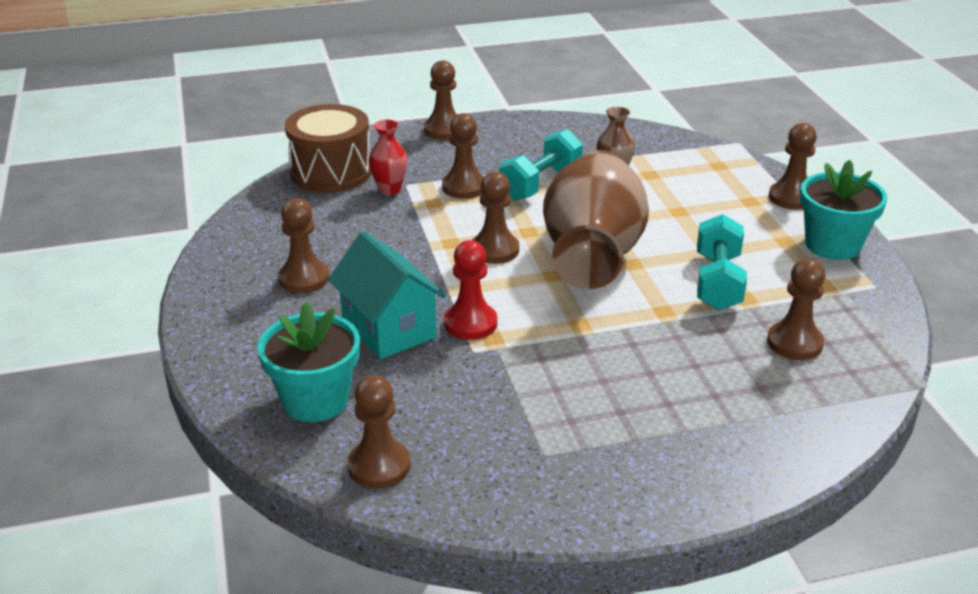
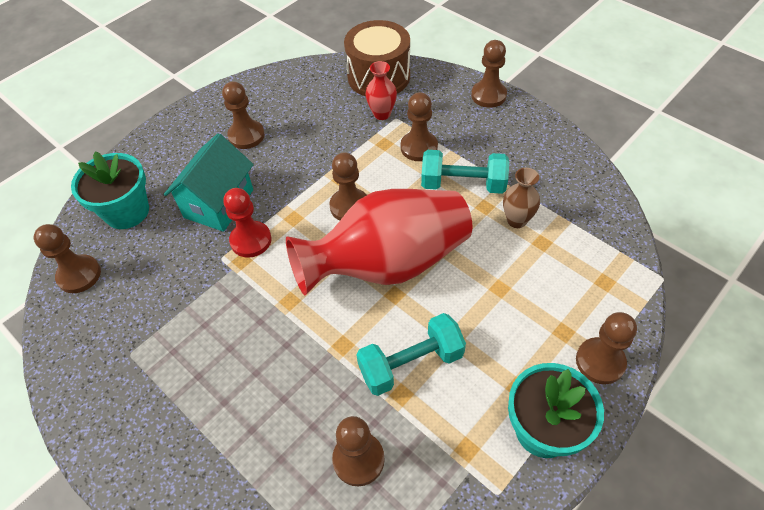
camera: 60 degrees right, 20 degrees up
brown vase [543,150,649,289] -> red vase [286,189,472,296]

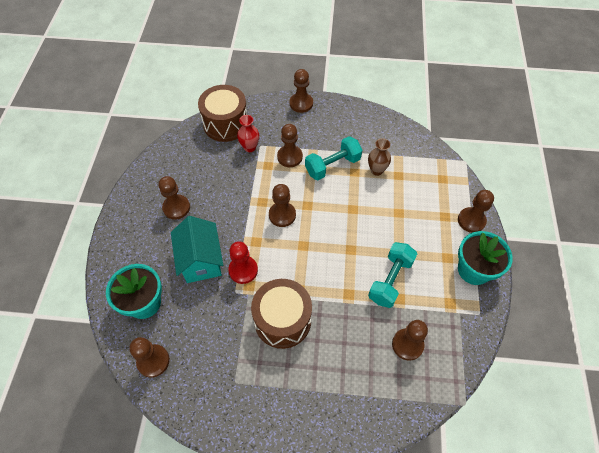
camera: 40 degrees left, 5 degrees up
red vase [286,189,472,296] -> none
none -> brown drum [251,279,312,349]

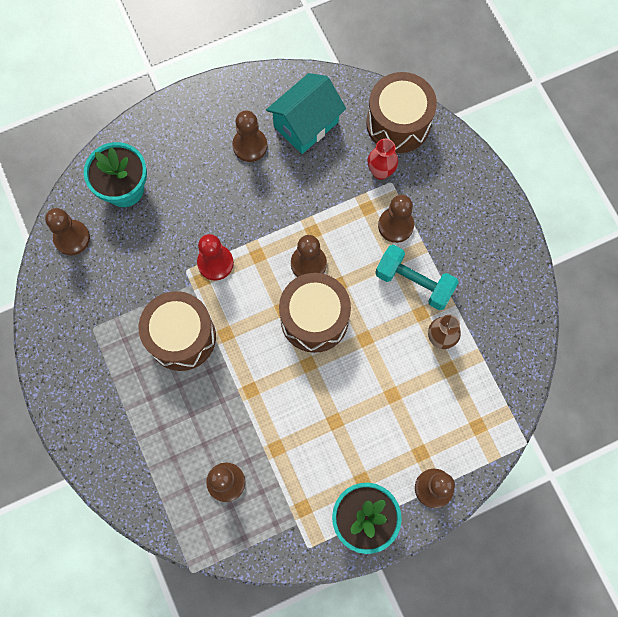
camera: 60 degrees right, 15 degrees up
turquoise house [171,216,223,283] -> turquoise house moved to [266,73,346,154]
brown pawn [290,69,313,113] -> none
turquoise dumbbell [368,242,417,308] -> none
none -> brown drum [279,273,351,353]

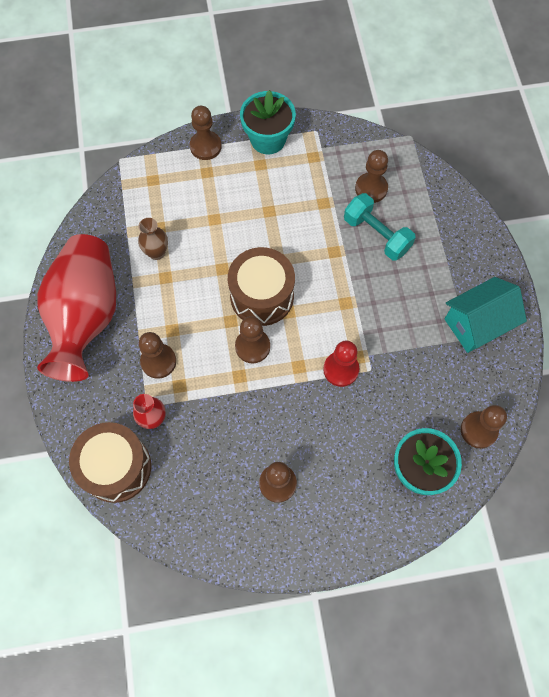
camera: 165 degrees left, 5 degrees down
brown drum [139,291,216,371] -> none
turquoise house [266,73,346,154] -> turquoise house moved to [445,277,527,353]
turquoise dumbbell [375,245,459,310] -> turquoise dumbbell moved to [344,193,416,261]
none -> red vase [37,234,116,382]

